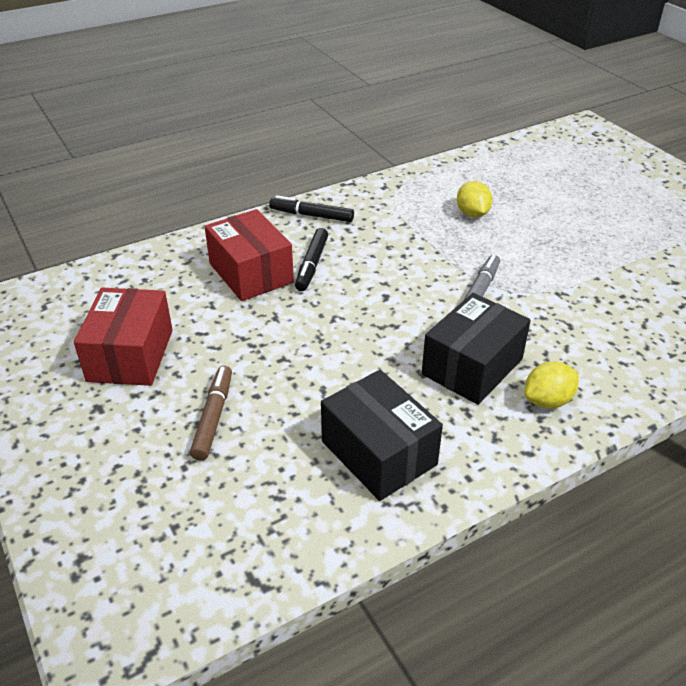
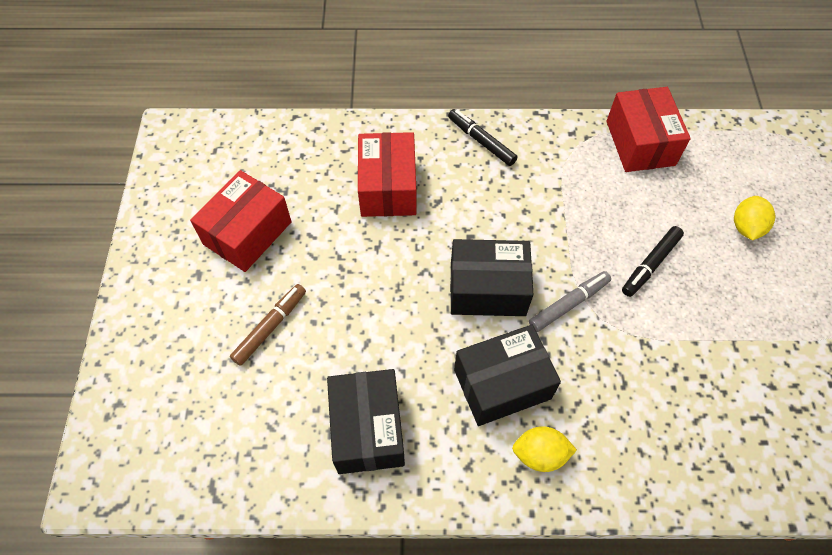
camera: 30 degrees right, 20 degrees up
black marker [295,228,328,291] -> black marker moved to [622,226,684,297]
yellow lemon [457,181,492,218] -> yellow lemon moved to [734,196,775,240]
none -> black box [450,239,533,316]
none -> red box [606,87,691,172]

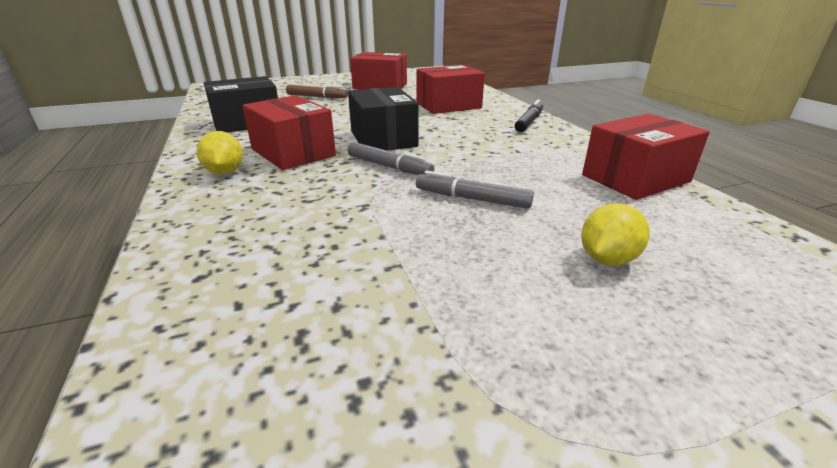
camera: 70 degrees right, 30 degrees down
black box [454,325,561,426] -> red box [242,95,336,170]
black marker [622,226,684,297] -> grey marker [416,171,534,209]
yellow lemon [734,196,775,240] -> yellow lemon turned 45 degrees counterclockwise [581,203,650,265]

